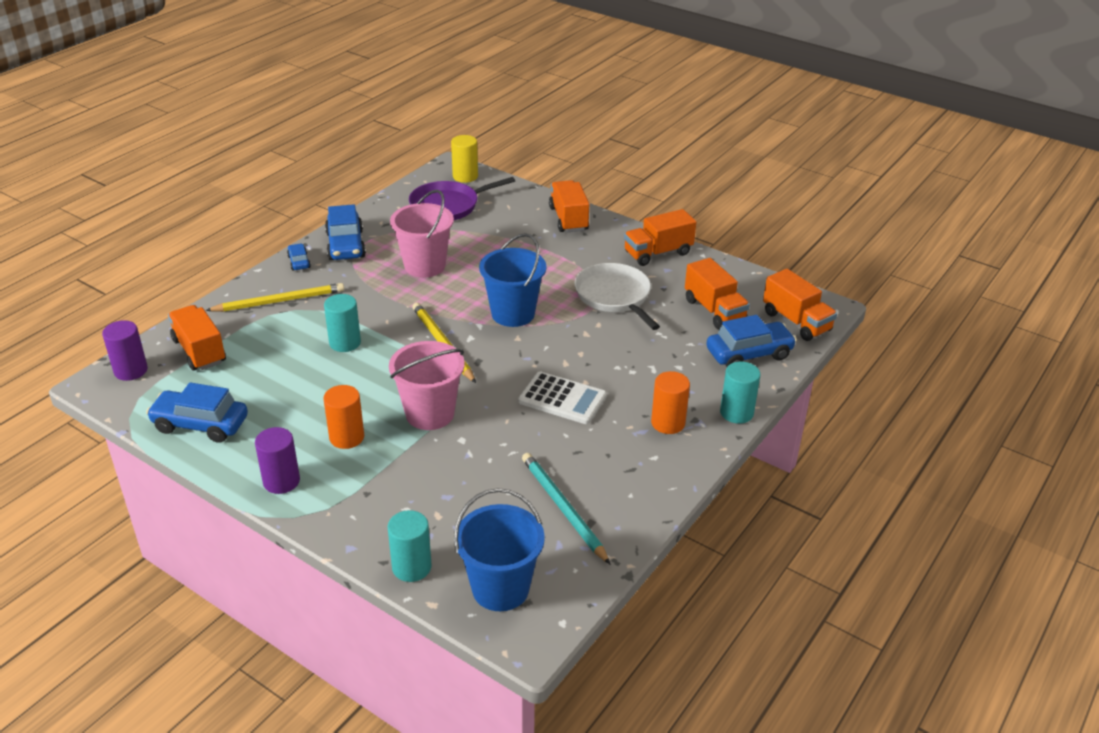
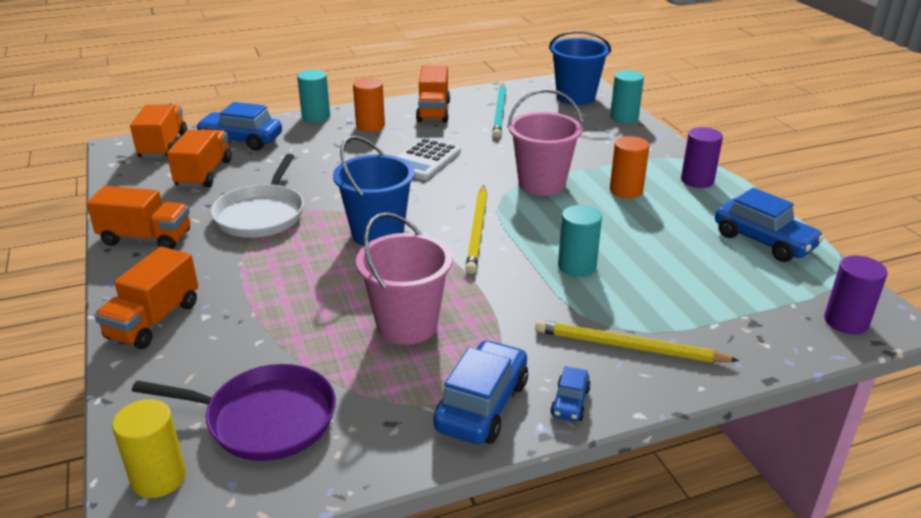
camera: 145 degrees left, 5 degrees down
orange truck [168,305,226,371] -> orange truck moved to [416,65,450,123]
white calculator [518,372,607,424] -> white calculator turned 120 degrees counterclockwise [397,138,461,180]

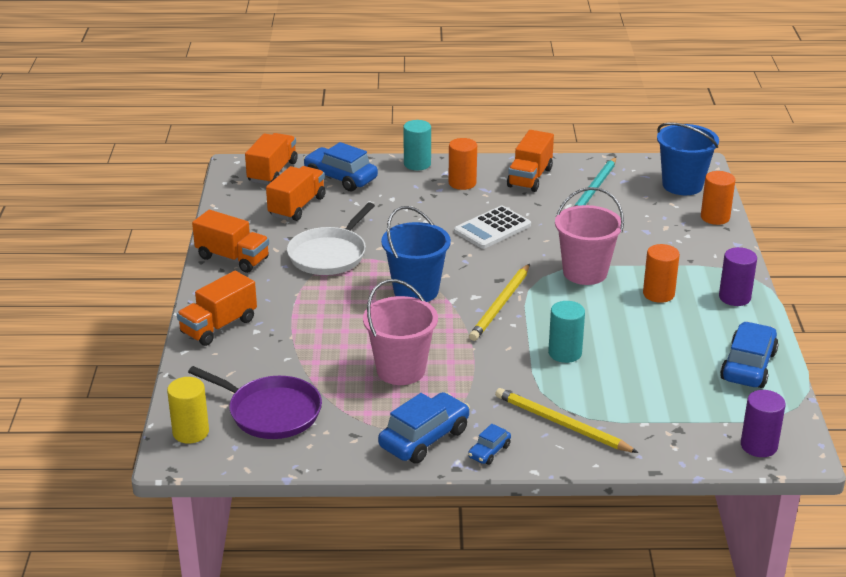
camera: 20 degrees right, 0 degrees up
turquoise cylinder [610,70,644,123] -> orange cylinder [701,171,735,225]
blue car [715,188,824,262] -> blue car turned 135 degrees counterclockwise [720,321,779,388]

